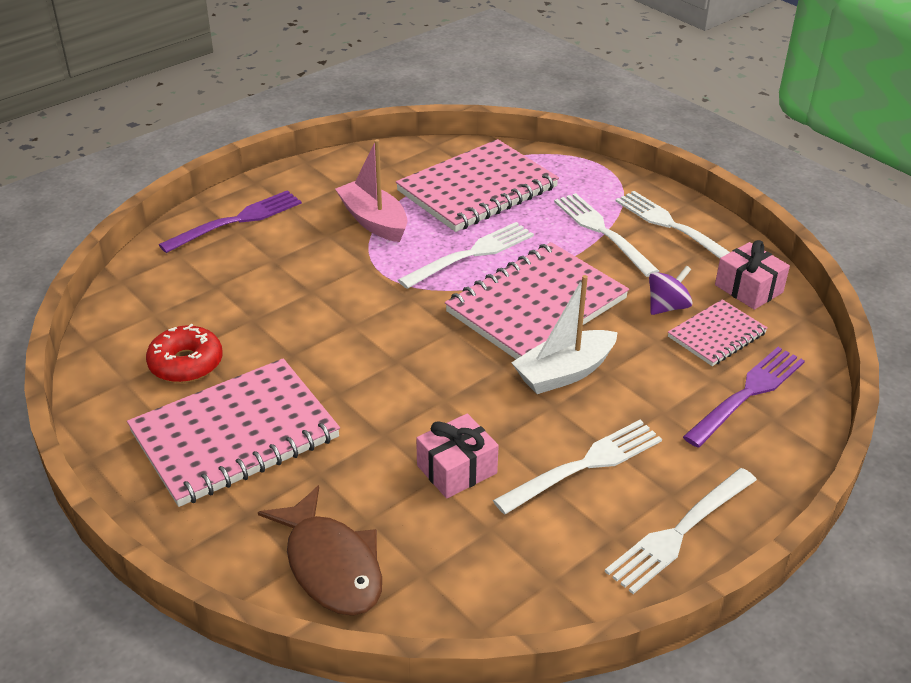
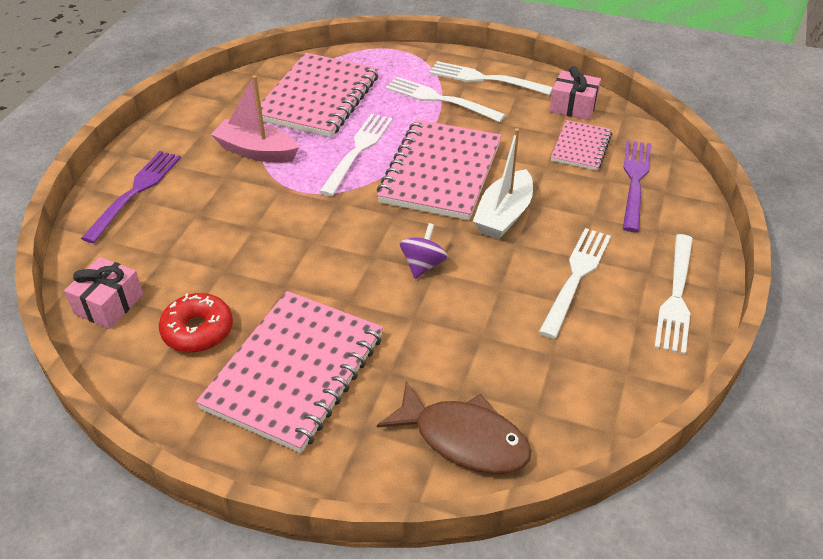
camera: 30 degrees left, 5 degrees up
pink gift [416,413,499,499] -> pink gift moved to [64,257,143,329]
purple spinning top [649,266,692,315] -> purple spinning top moved to [400,223,448,279]

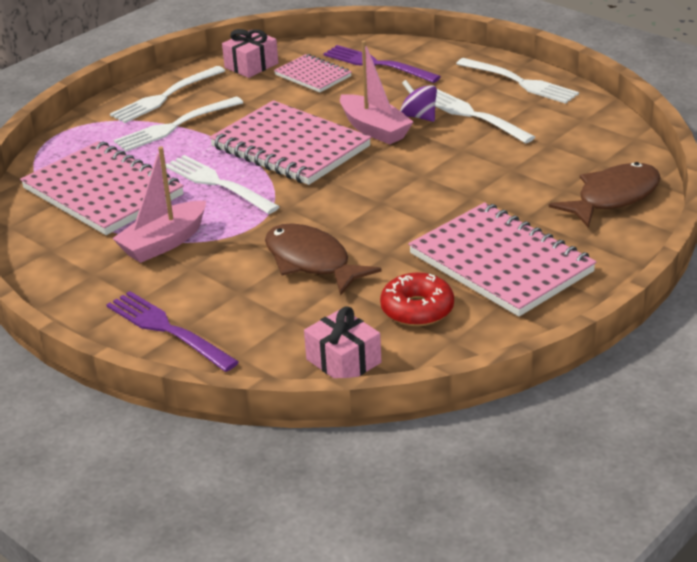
camera: 65 degrees left, 10 degrees down
purple spinning top [400,223,448,279] -> purple spinning top moved to [400,80,437,122]
white boat [473,128,533,239] -> pink boat [340,40,413,145]
none -> brown fish [265,223,382,295]

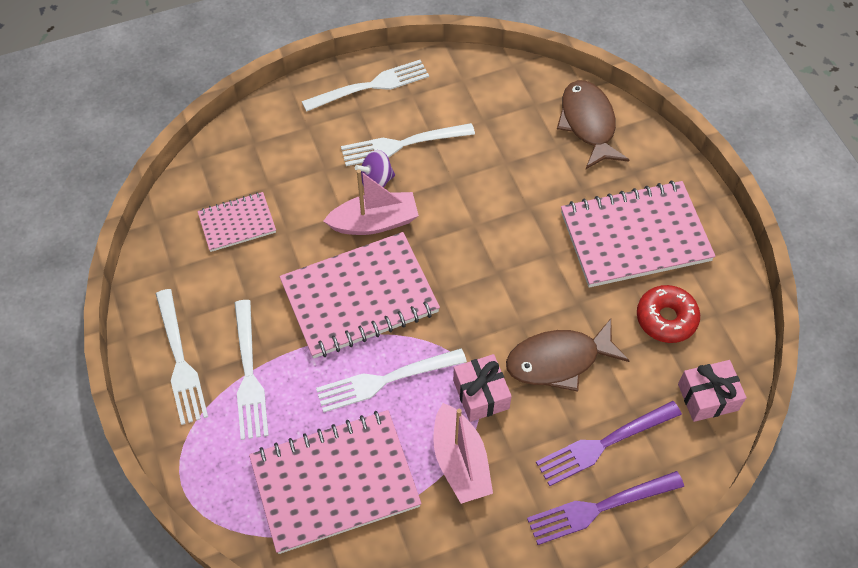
camera: 65 degrees left, 25 degrees up
pink gift [222,29,278,78] -> pink gift moved to [453,354,512,422]
purple fork [323,45,441,83] -> purple fork moved to [536,401,682,486]

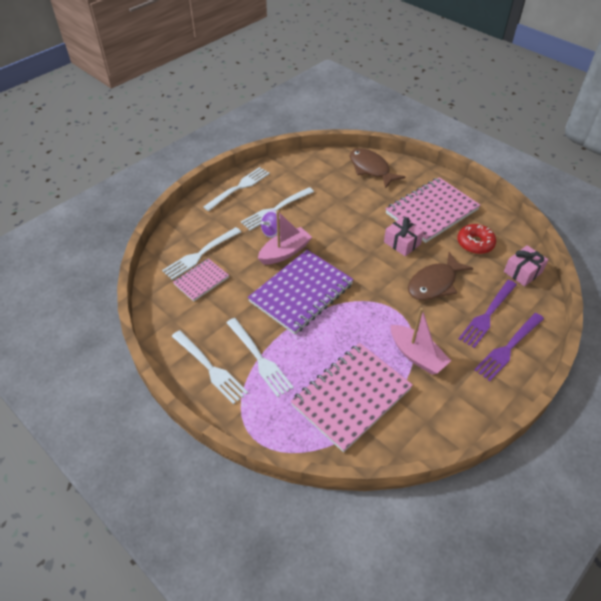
camera: 25 degrees left, 10 degrees down
pink notebook [279,232,440,358] -> purple notebook [248,250,354,335]
white fork [316,348,467,413] -> white fork moved to [162,227,241,280]
pink gift [453,354,512,422] -> pink gift moved to [384,217,424,256]

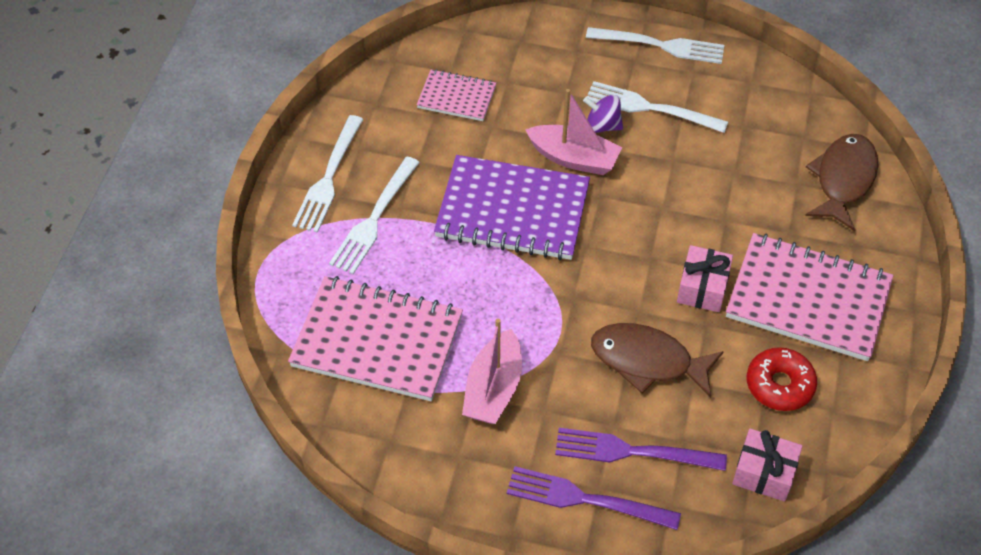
camera: 60 degrees right, 5 degrees up
white fork [162,227,241,280] -> none

